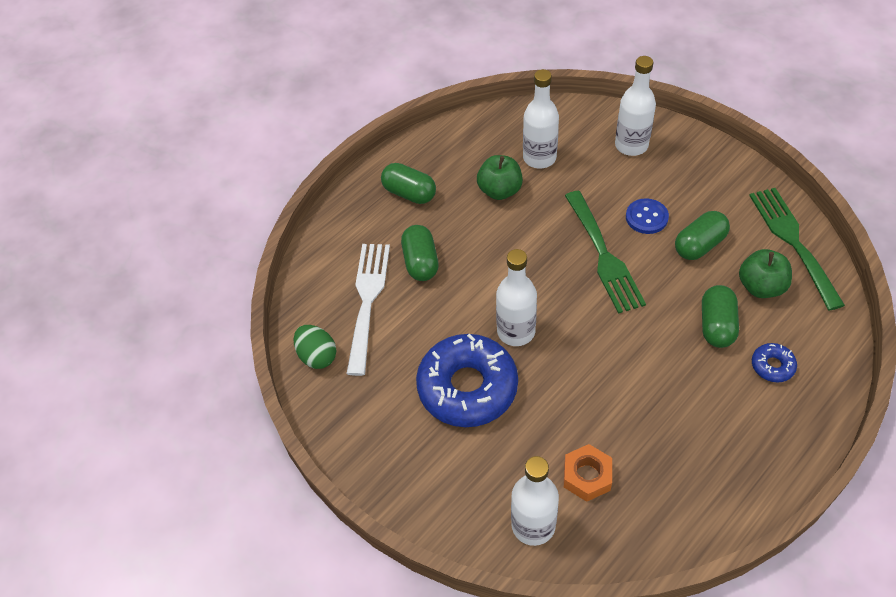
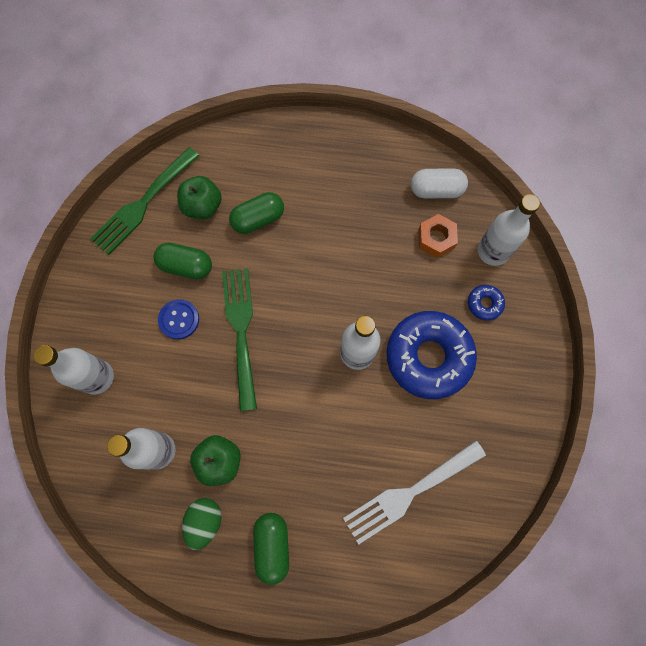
camera: 130 degrees left, 20 degrees up
green egg [294,325,336,369] -> green egg moved to [182,498,222,550]
green capsule [401,225,439,281] -> none
green fork [565,191,646,314] -> green fork turned 45 degrees counterclockwise [222,268,257,411]
blue donut [752,343,797,383] -> blue donut moved to [468,285,505,321]
none -> white capsule [411,169,468,198]

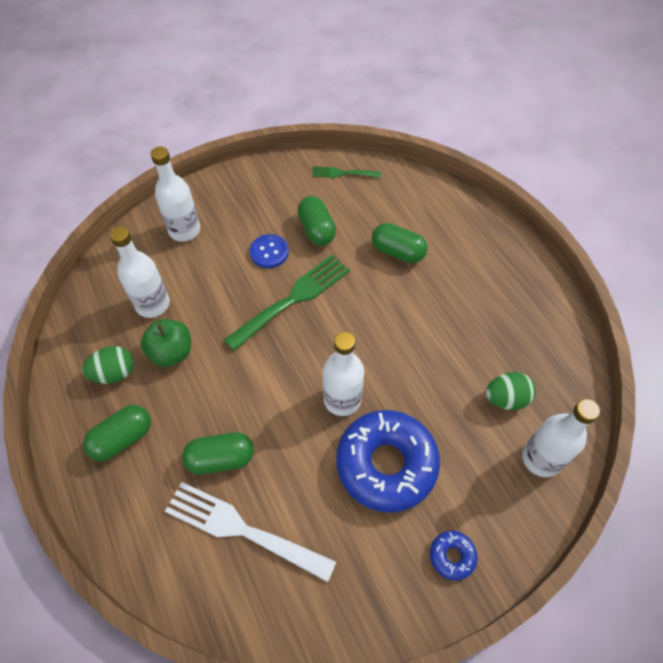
camera: 55 degrees right, 15 degrees down
green fork [90,147,199,255] -> green fork [312,166,381,178], size x0.53
green apple [177,176,222,220] -> none
white capsule [411,169,468,198] -> none
orange nut [418,214,458,258] -> green egg [486,372,536,410]
blue donut [468,285,505,321] -> blue donut moved to [430,531,478,581]
none -> green capsule [182,432,254,475]

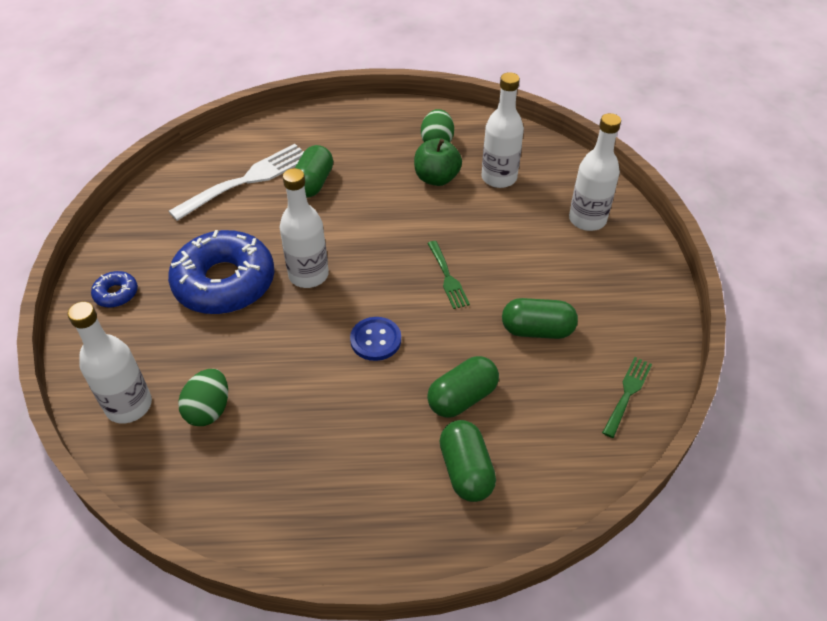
camera: 115 degrees right, 10 degrees down
green capsule [83,405,151,461] -> green capsule moved to [440,420,496,502]
green fork [224,255,350,351] -> green fork [427,241,470,309], size x0.53
blue button [250,234,289,268] -> blue button moved to [350,317,401,361]

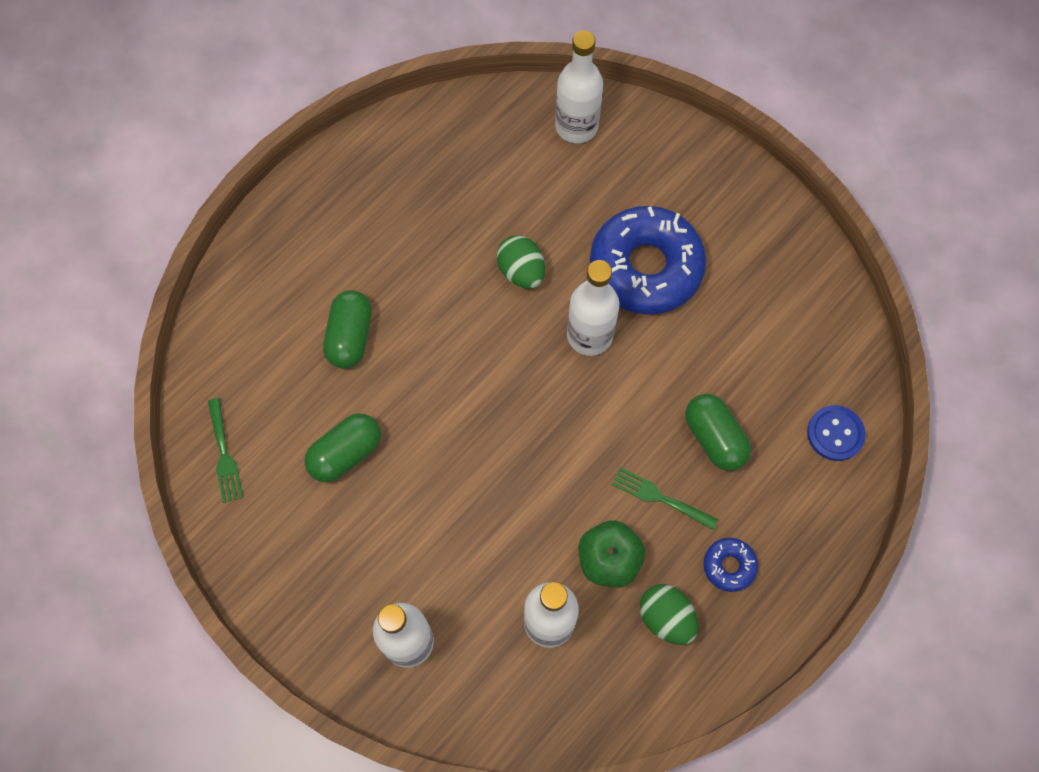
camera: 135 degrees right, 20 degrees up
blue donut [91,271,138,308] -> blue donut moved to [704,538,758,592]
white fork [168,144,304,221] -> none
green egg [178,369,228,426] -> green egg moved to [497,235,545,289]
blue button [350,317,401,361] -> blue button moved to [807,405,866,461]
green fork [427,241,470,309] -> green fork moved to [611,467,718,530]
green capsule [440,420,496,502] -> none

